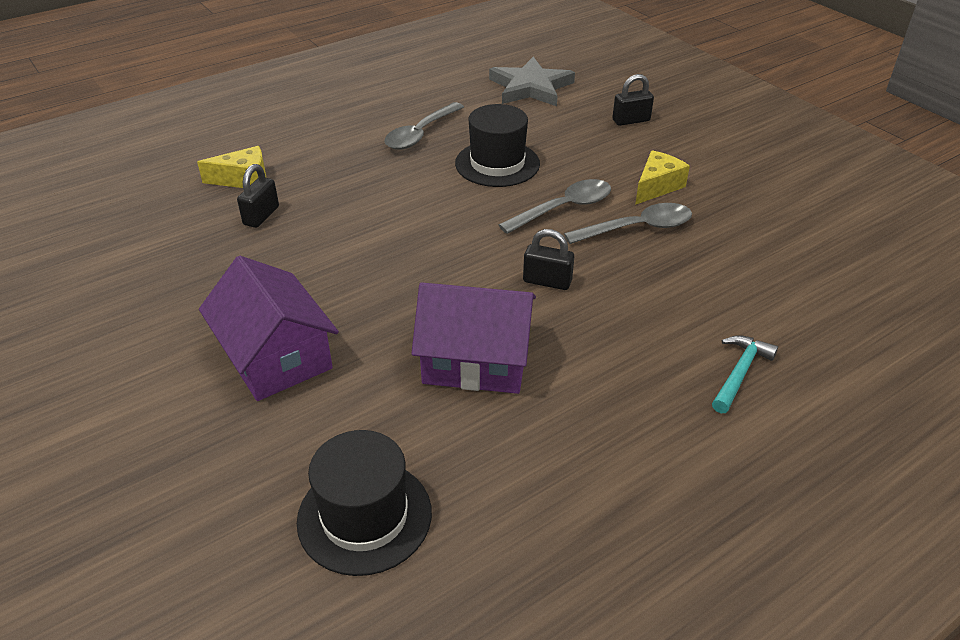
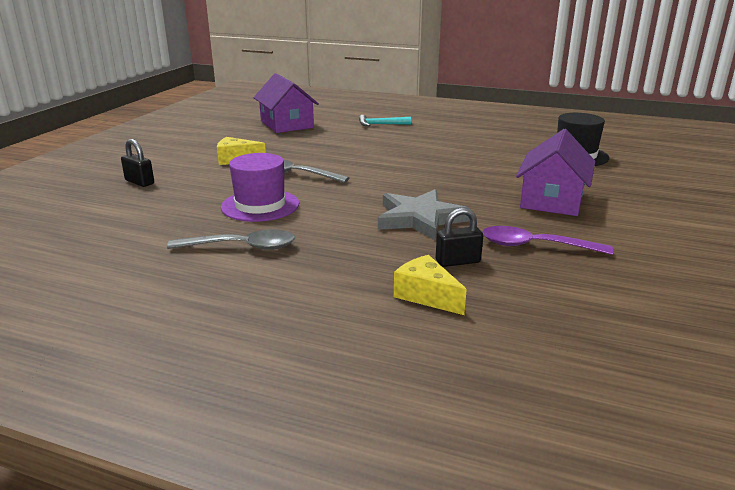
camera: 125 degrees left, 15 degrees down
purple house [411,282,536,394] -> purple house moved to [254,73,319,133]
black hat [455,104,540,187] -> purple hat [221,153,299,222]
grey star [489,57,575,106] -> grey star moved to [378,189,471,240]
black padlock [523,229,574,290] -> none
grey spoon [564,203,692,244] -> none
none -> purple spoon [482,226,613,255]

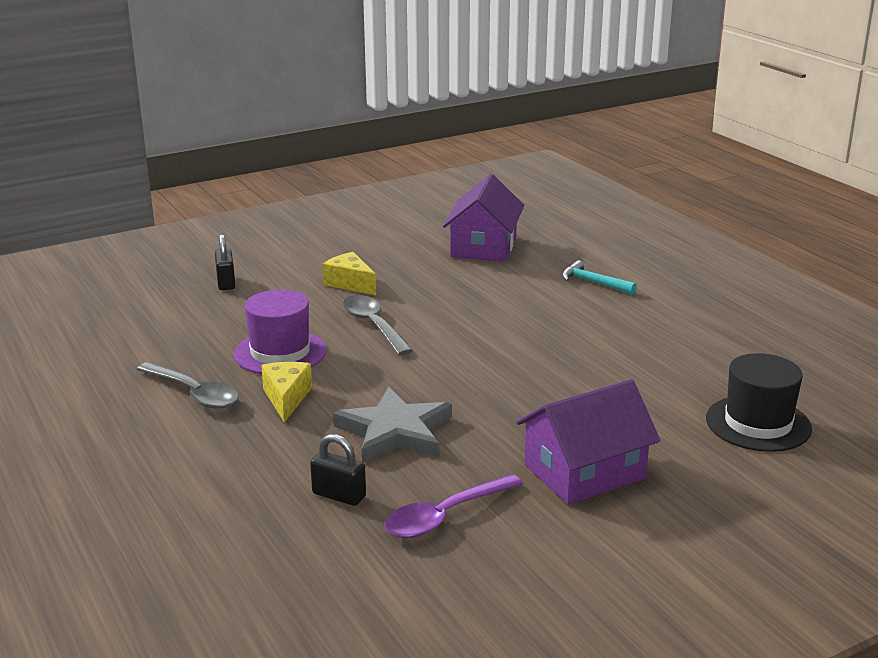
camera: 40 degrees right, 0 degrees up
yellow cheese [394,255,467,315] -> yellow cheese moved to [261,362,312,423]
purple spoon [482,226,613,255] -> purple spoon turned 90 degrees counterclockwise [385,474,523,538]

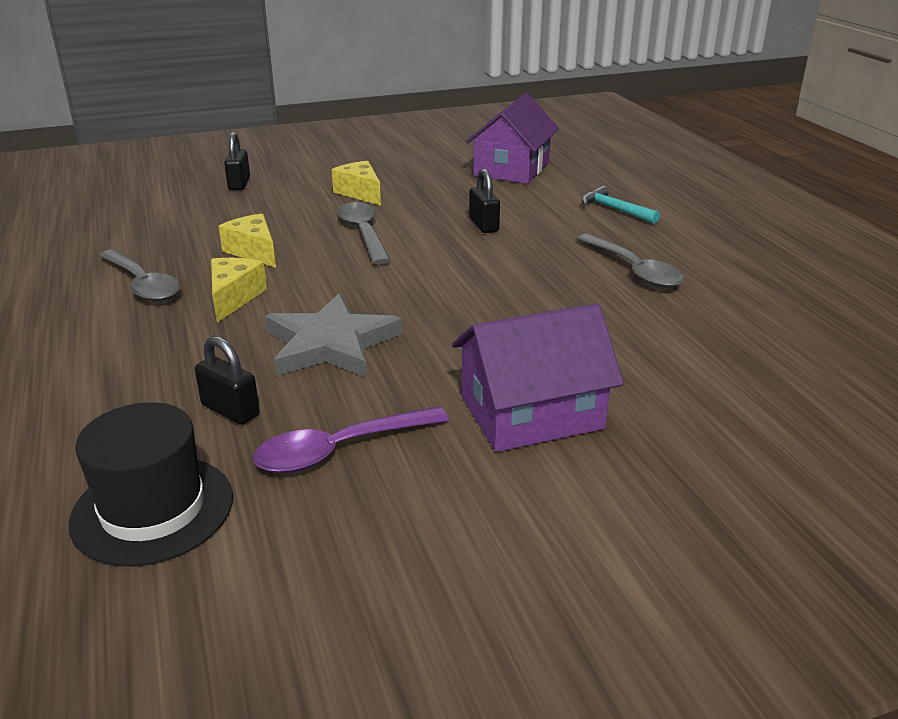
camera: 10 degrees right, 5 degrees up
purple hat [234,290,327,374] -> yellow cheese [218,214,276,268]
black hat [706,353,812,452] -> black hat moved to [69,402,233,566]
none -> black padlock [469,168,500,233]
none -> grey spoon [577,234,684,288]

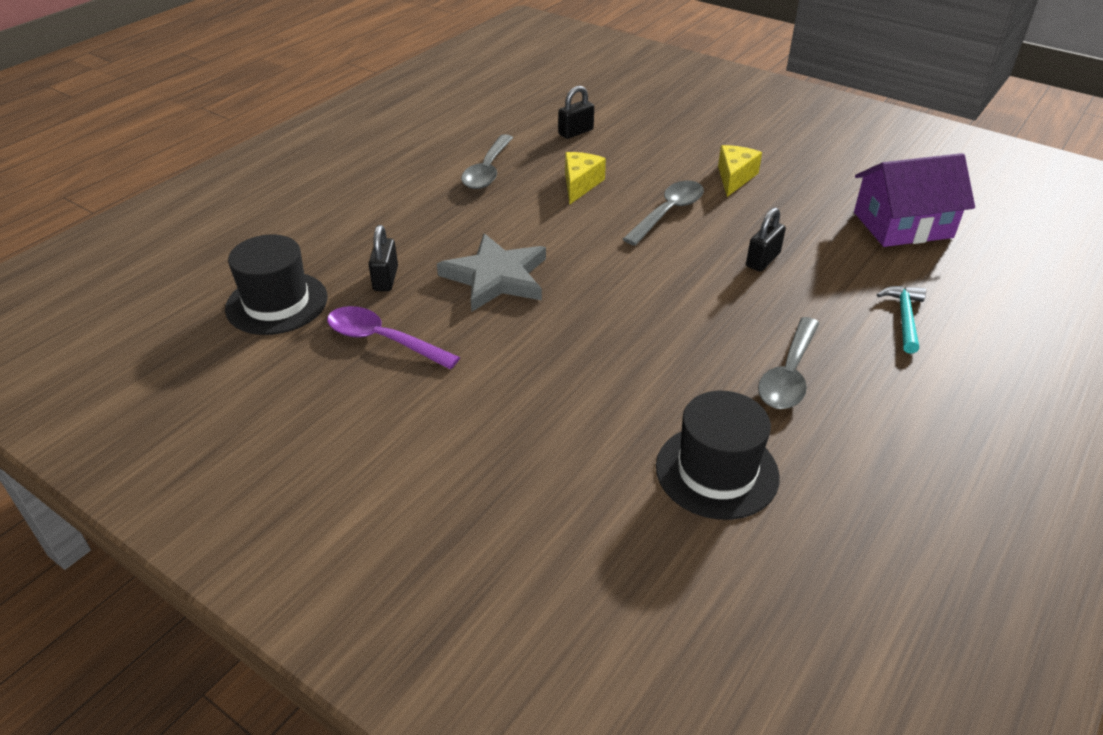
camera: 55 degrees right, 10 degrees up
yellow cheese [211,258,267,323] -> none
black padlock [224,132,250,190] -> black padlock moved to [558,86,594,139]
purple house [452,303,624,452] -> none
none -> black hat [656,391,780,520]

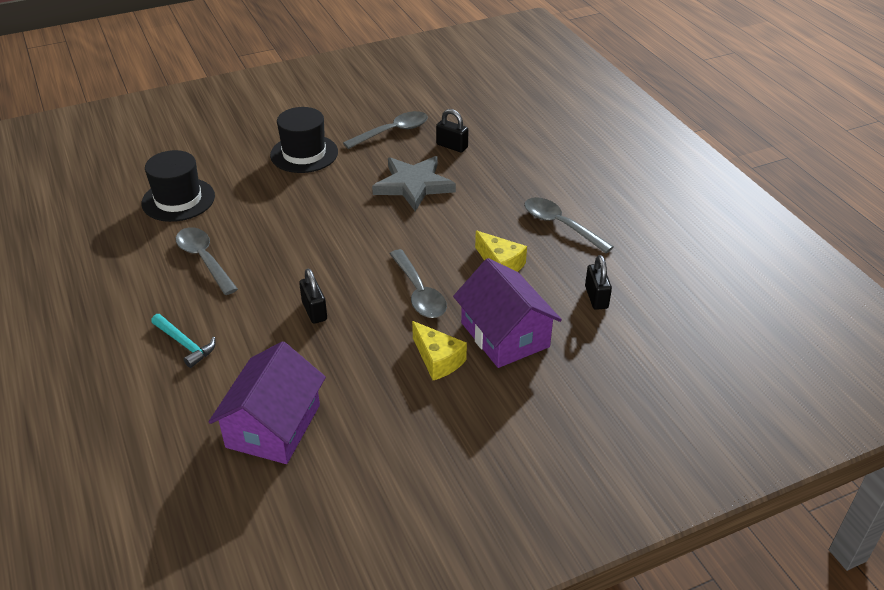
camera: 120 degrees right, 0 degrees up
black hat [225,235,328,335] -> black hat moved to [270,107,338,173]
purple spoon [327,306,460,370] -> grey spoon [343,111,428,149]
none -> purple house [453,258,562,368]

